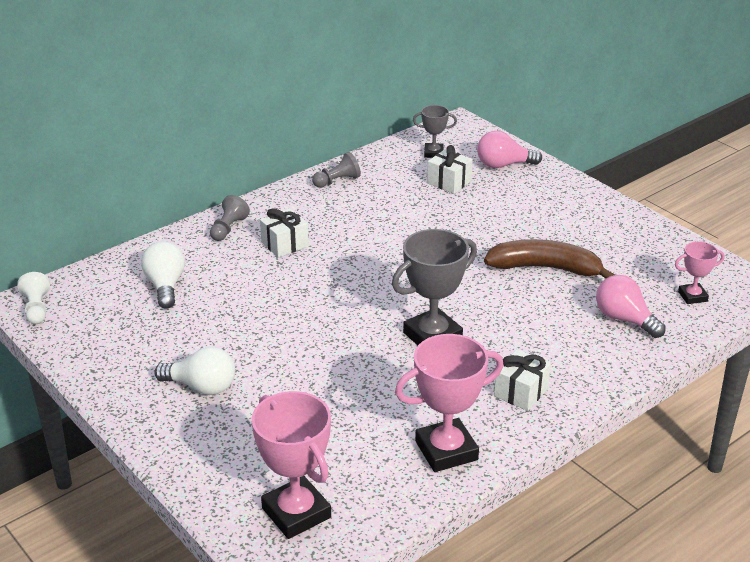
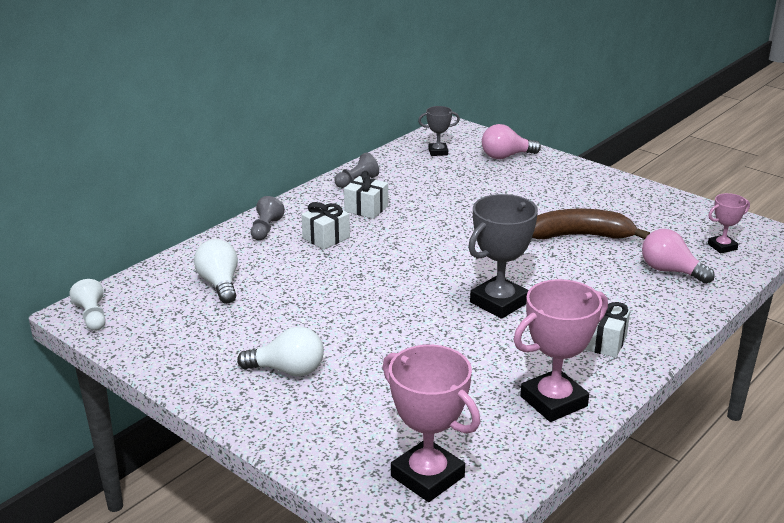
camera: 10 degrees left, 5 degrees down
white gift [427,145,473,194] -> white gift moved to [344,171,388,219]

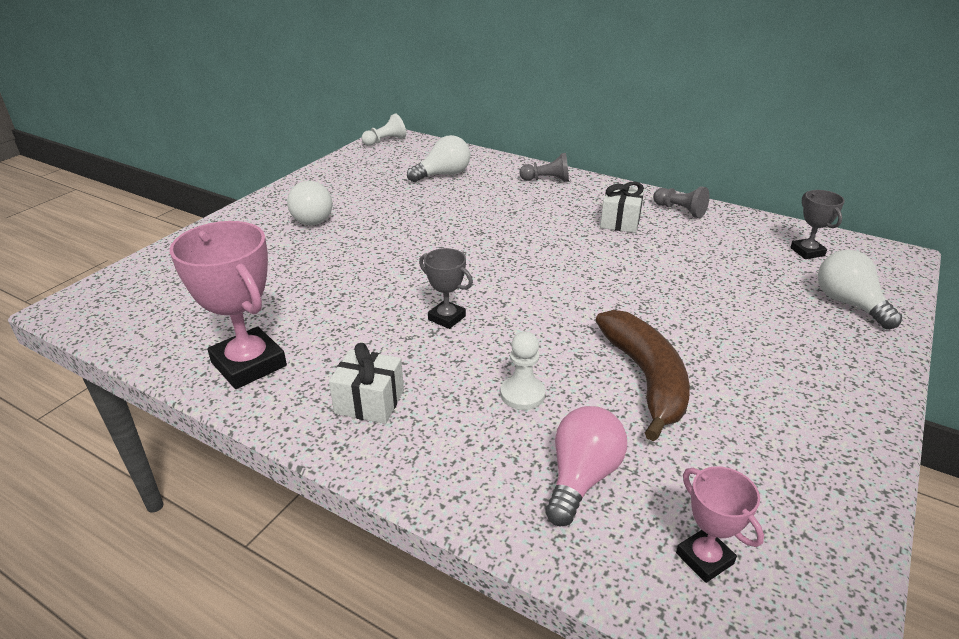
camera: 80 degrees right, 5 degrees up
white gift [301,202,350,250] -> none
pink trophy [383,345,480,502] -> none
grey trophy [468,194,538,319] -> grey trophy [419,248,473,329], size x0.54
pink light bulb [482,124,541,159] -> white light bulb [818,250,902,329]
none -> white pawn [501,332,545,410]

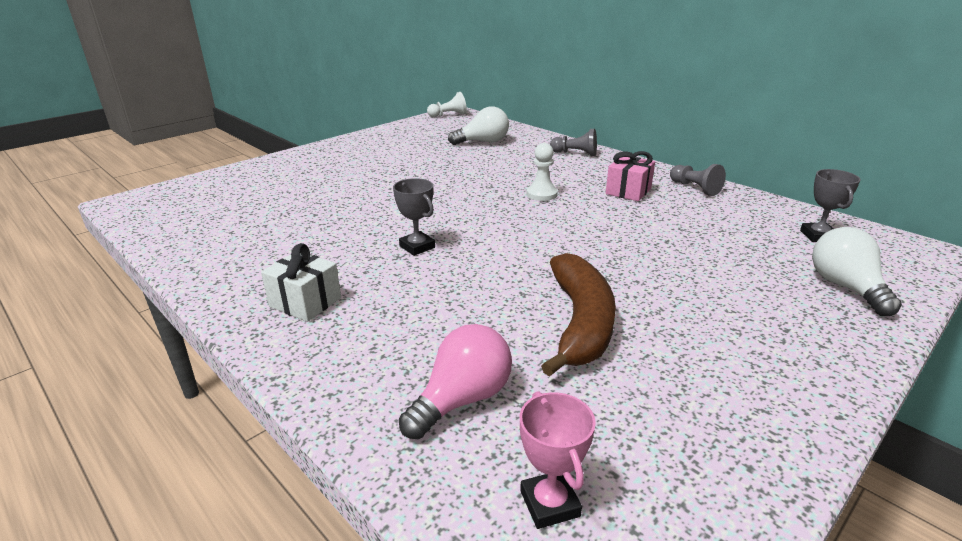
camera: 15 degrees right, 5 degrees down
pink trophy [169,221,287,389] -> none
white light bulb [287,181,333,225] -> none
white pawn [501,332,545,410] -> white pawn moved to [526,143,558,201]
white gift [600,181,644,233] -> pink gift [606,151,655,201]

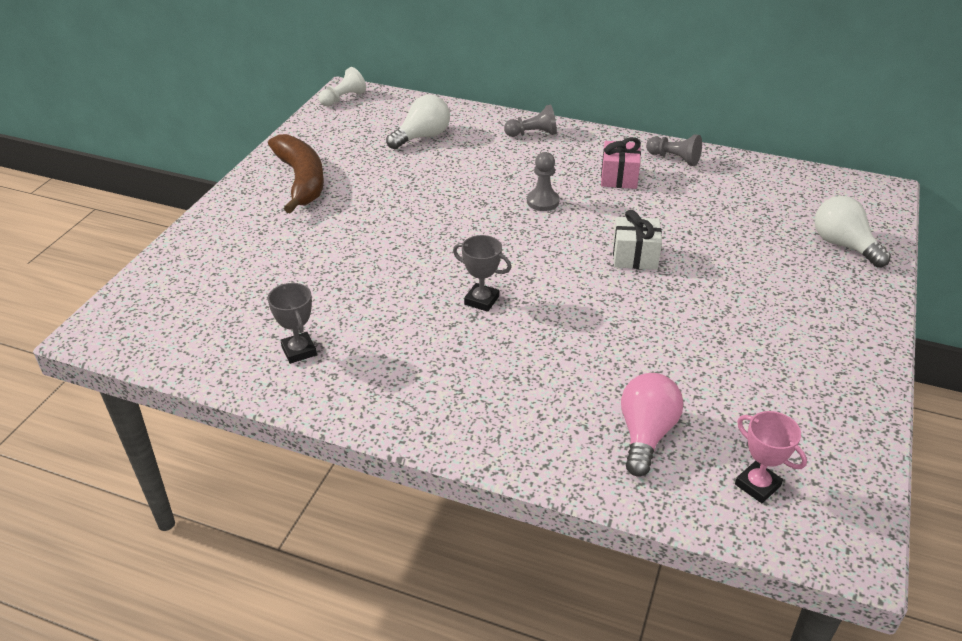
camera: 25 degrees left, 10 degrees up
white gift [261,243,341,322] -> white gift moved to [613,210,662,270]
white pawn [526,143,558,201] -> grey pawn [527,152,560,211]
brown banana [541,253,616,377] -> brown banana moved to [268,134,324,214]
grey trophy [800,169,860,242] -> grey trophy moved to [268,283,317,364]

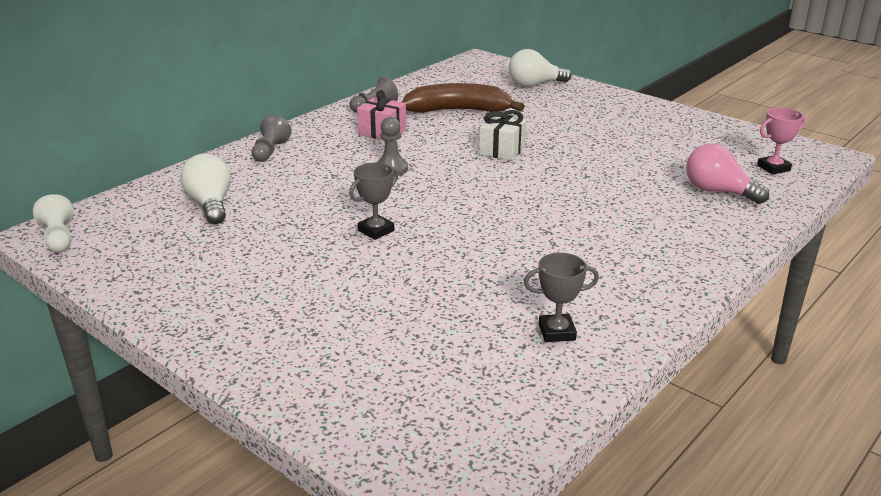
camera: 70 degrees left, 10 degrees down
brown banana [268,134,324,214] -> brown banana moved to [402,83,525,113]
grey trophy [453,235,511,312] -> grey trophy moved to [349,163,398,240]

